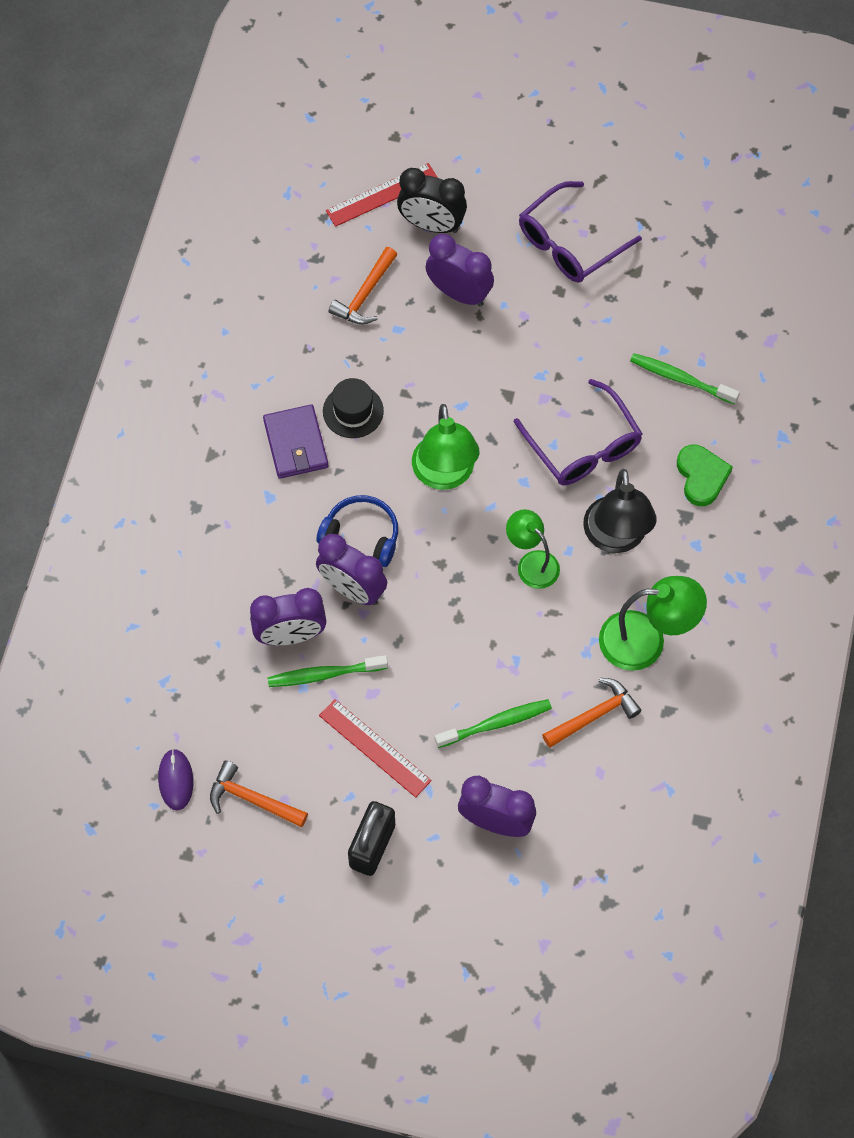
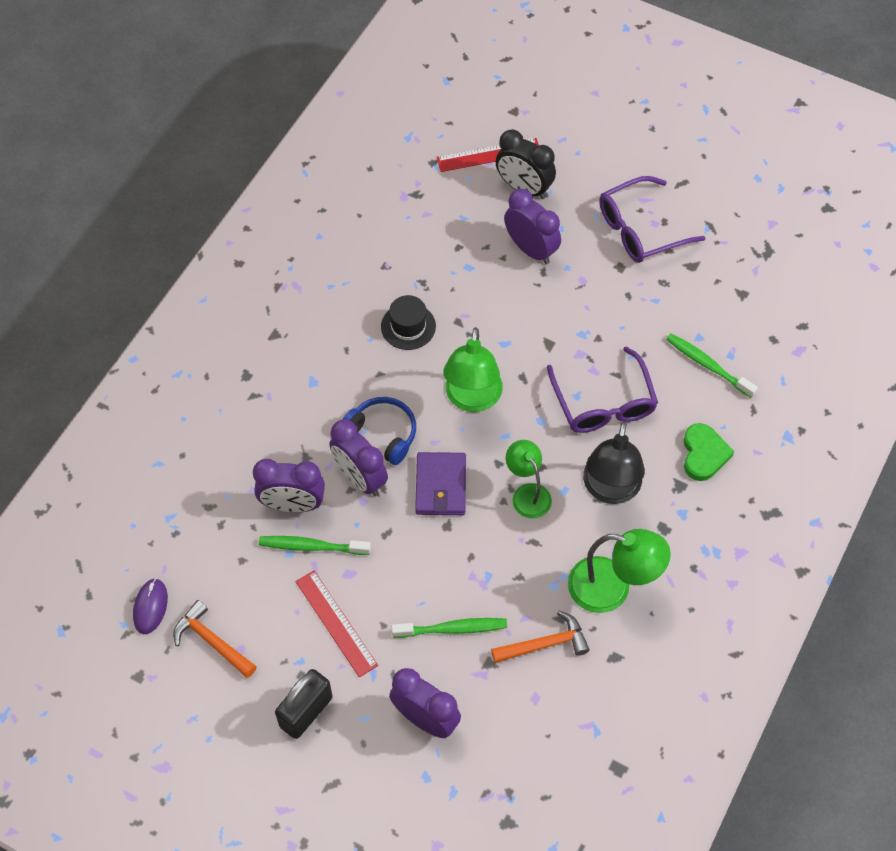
camera: 15 degrees right, 5 degrees down
purple wallet [263,404,328,479] -> purple wallet moved to [415,452,466,515]
orange hammer [329,247,397,324] -> none

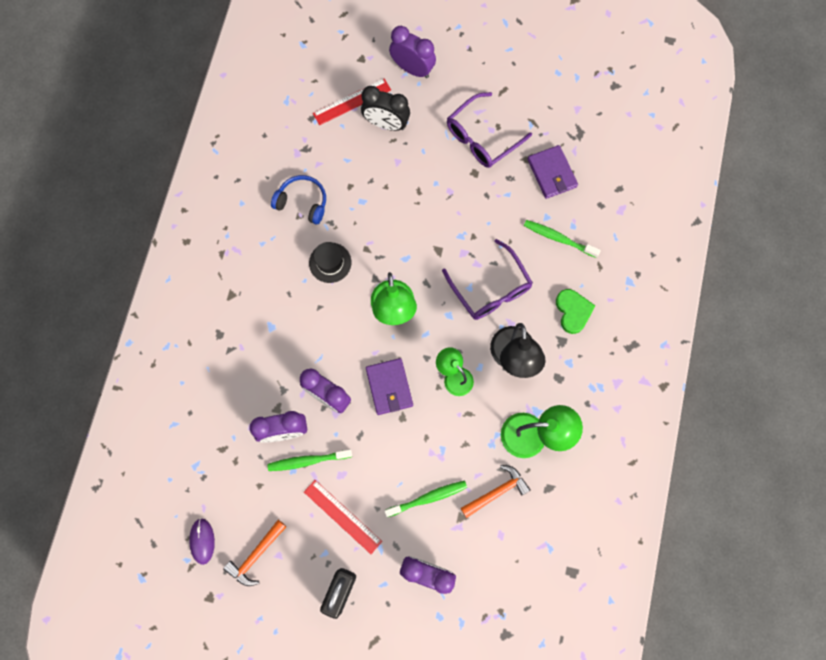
camera: 15 degrees left, 15 degrees up
orange hammer [173,600,257,678] -> orange hammer turned 75 degrees counterclockwise [223,520,286,586]
blue headphones [342,397,416,465] -> blue headphones moved to [271,175,326,224]
purple clock [504,189,561,264] -> purple clock moved to [389,26,436,78]
none -> purple wallet [527,145,578,199]

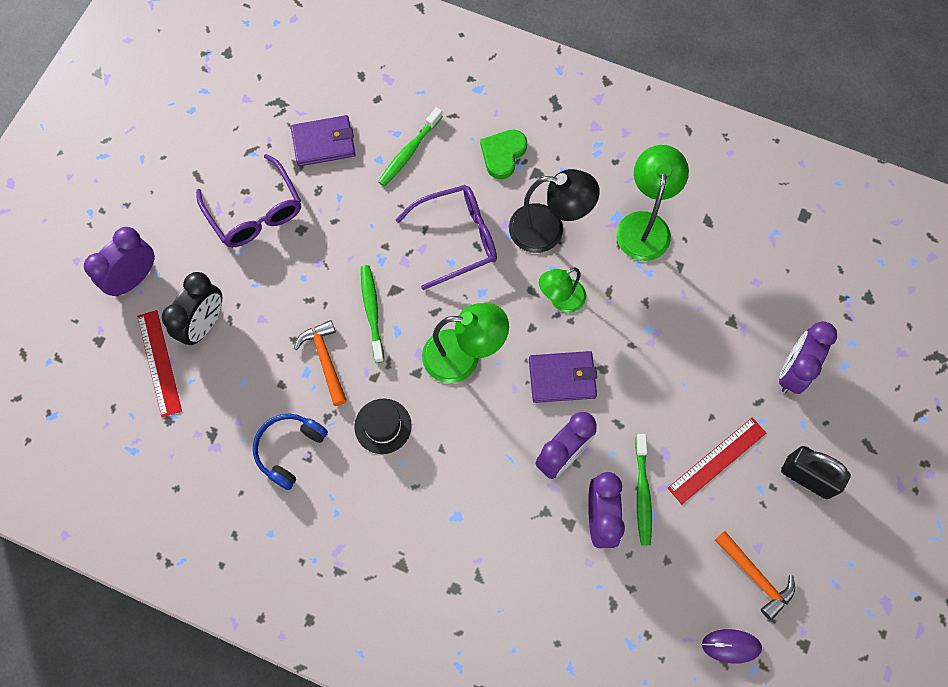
camera: 80 degrees left, 5 degrees down
green toothbrush [384,481,467,517] -> green toothbrush moved to [361,265,384,363]
orange hammer [461,465,531,518] -> orange hammer moved to [294,320,347,406]
green heart [556,289,595,334] -> green heart turned 60 degrees counterclockwise [480,130,527,179]

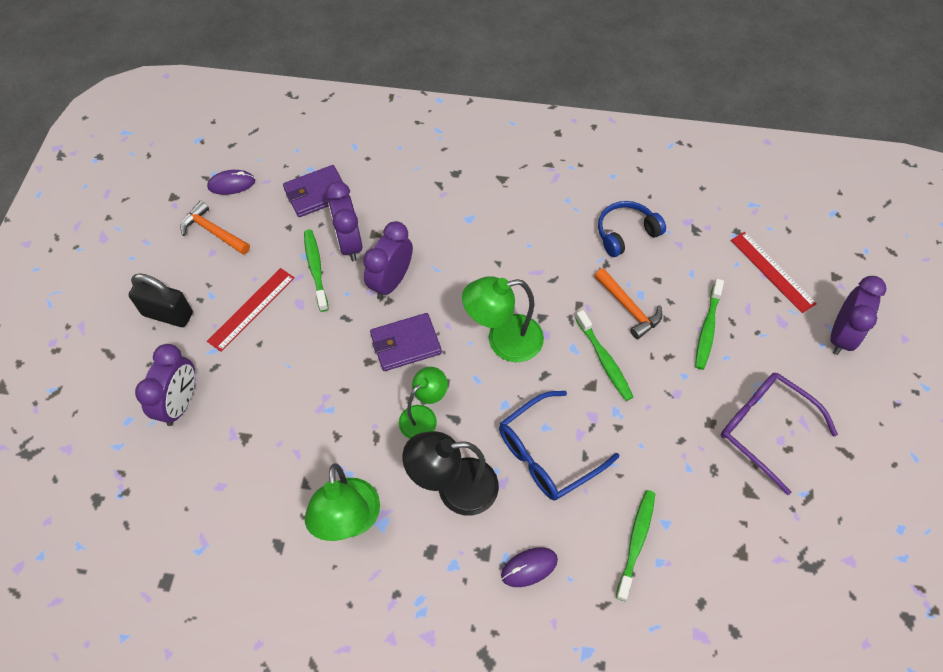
camera: 165 degrees right, 10 degrees down
black clock [162,272,222,346] -> none
blue headphones [253,414,328,490] -> blue headphones turned 135 degrees counterclockwise [598,201,666,257]
purple wallet [291,115,356,166] -> purple wallet moved to [283,165,343,217]
black hat [354,399,412,454] -> none
purple glasses [396,185,497,290] -> blue glasses [499,391,619,501]
green heart [480,130,527,179] -> purple mouse [501,547,558,587]
none -> green toothbrush [695,279,724,370]

